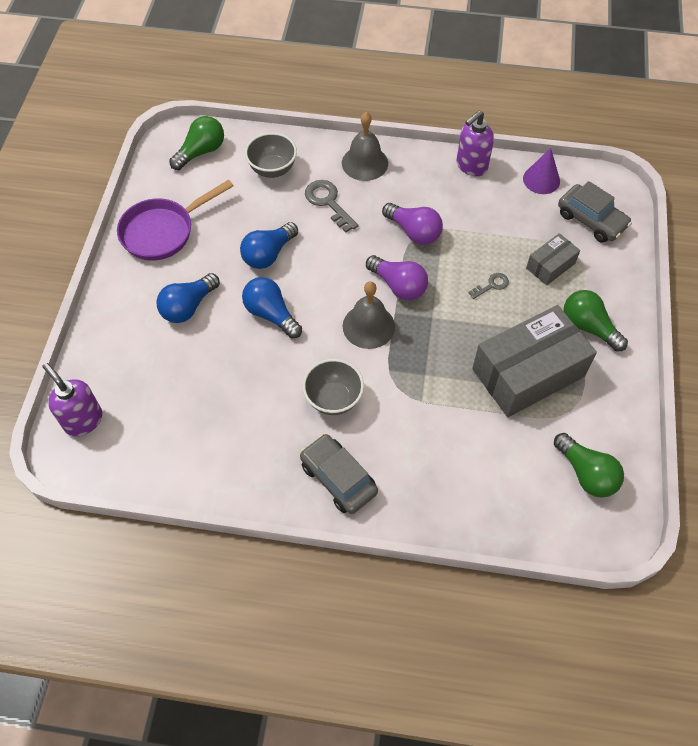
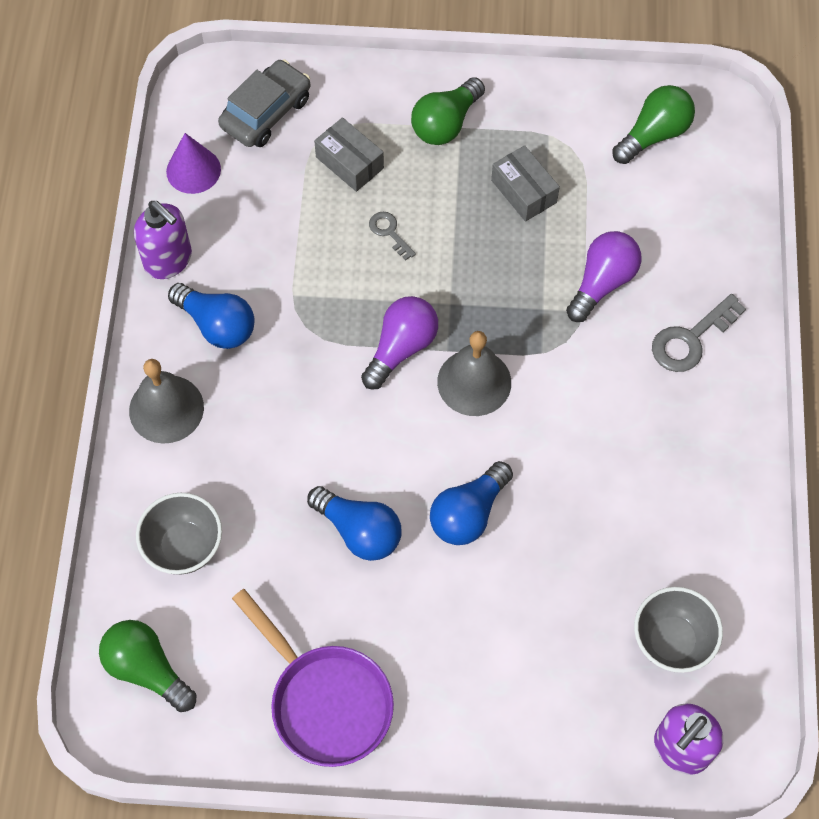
camera: 95 degrees left, 5 degrees up
blue light bulb [157,273,220,323] -> blue light bulb moved to [168,283,255,349]
grey car [300,434,378,514] -> none
grey bowl [303,359,364,415] -> grey bowl moved to [634,587,723,673]
grey key [305,180,358,233] -> grey key moved to [652,294,746,372]
purple light bulb [382,203,443,245] -> purple light bulb moved to [566,231,642,322]
grey box [472,305,597,417] -> grey box [491,145,560,222], size x0.48

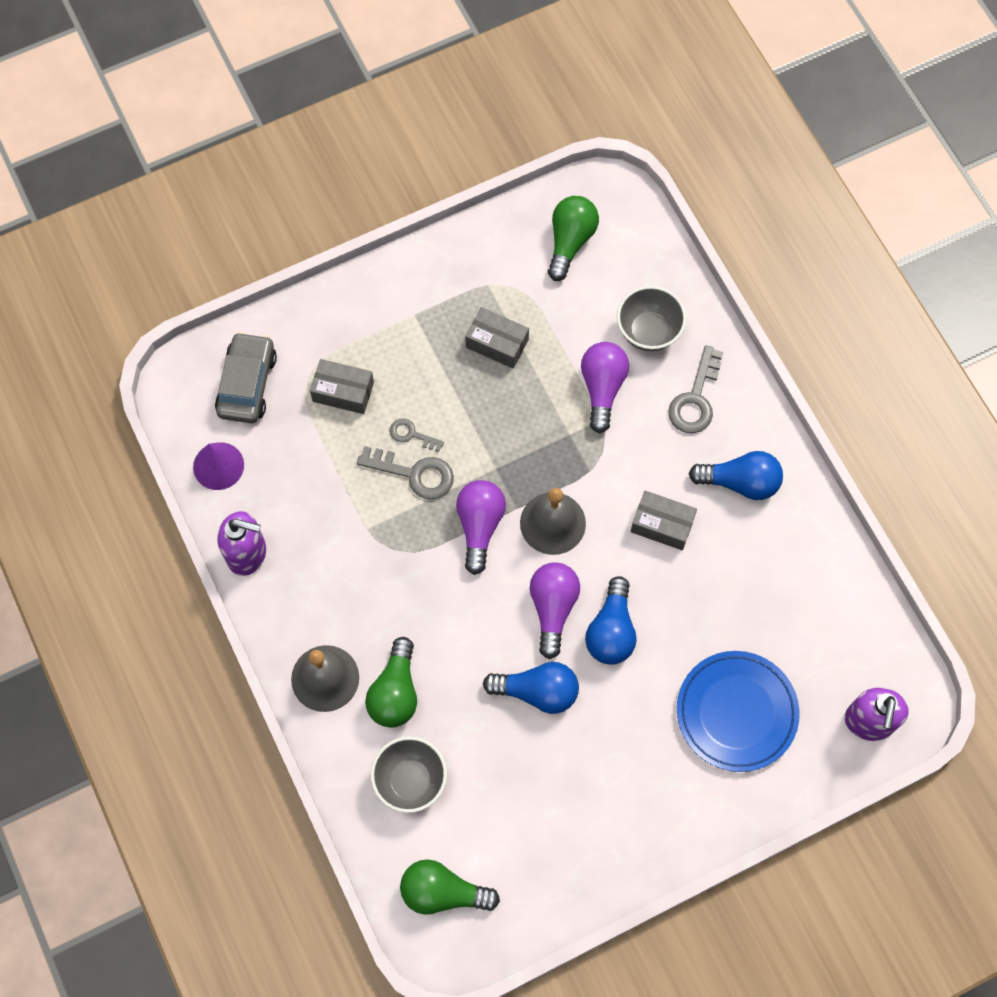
camera: 30 degrees left, 5 degrees up
blue light bulb [168,283,255,349] -> blue light bulb moved to [689,451,783,500]
purple pan [232,589,394,767] -> none
green light bulb [411,77,485,145] -> green light bulb moved to [365,637,417,727]
grey bowl [634,587,723,673] -> grey bowl moved to [617,286,687,351]
none -> grey key [357,446,454,499]
none -> purple light bulb [530,562,580,659]
none -> grey box [631,490,697,550]
none -> blue plate [677,651,800,772]

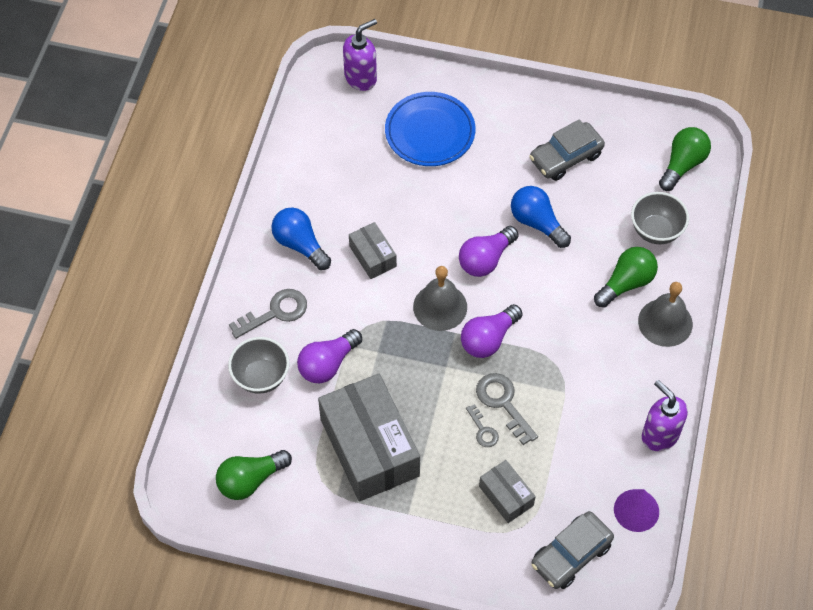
camera: 140 degrees left, 10 degrees down
green light bulb [400,860,500,915] -> green light bulb turned 105 degrees counterclockwise [659,127,711,191]
grey box [465,307,529,369] -> grey box [318,373,420,502], size x2.06
blue light bulb [585,576,637,665] -> none
none -> grey car [529,119,605,181]

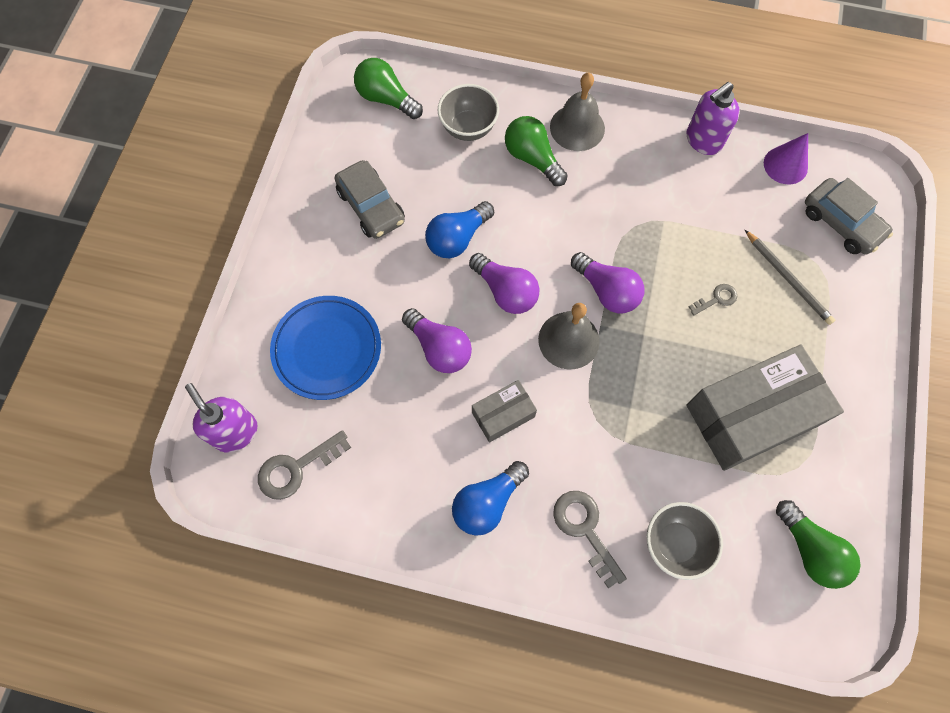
camera: 90 degrees left, 10 degrees up
purple light bulb [297,329,362,383] -> purple light bulb moved to [402,308,472,373]
grey key [476,373,538,445] -> grey key moved to [258,430,351,500]
grey box [479,460,536,523] -> grey pencil [745,230,835,325]

